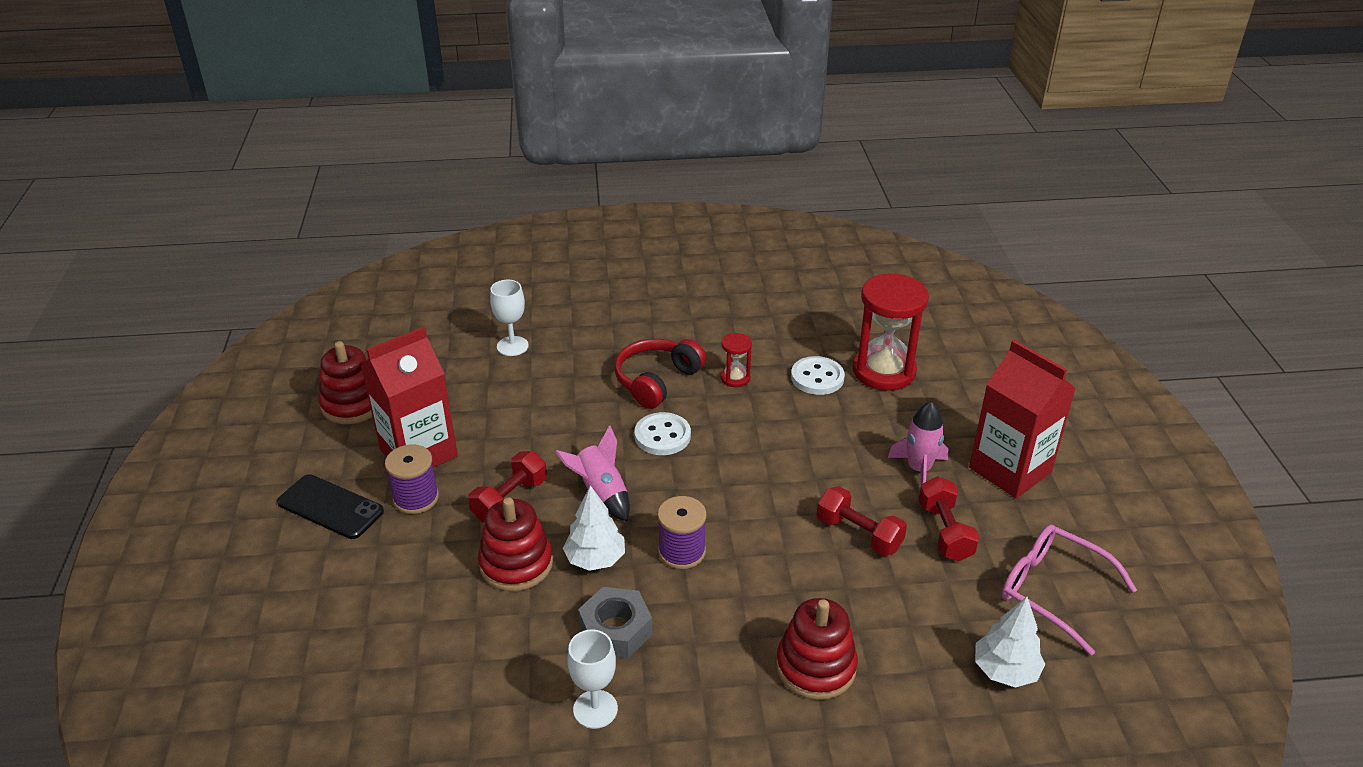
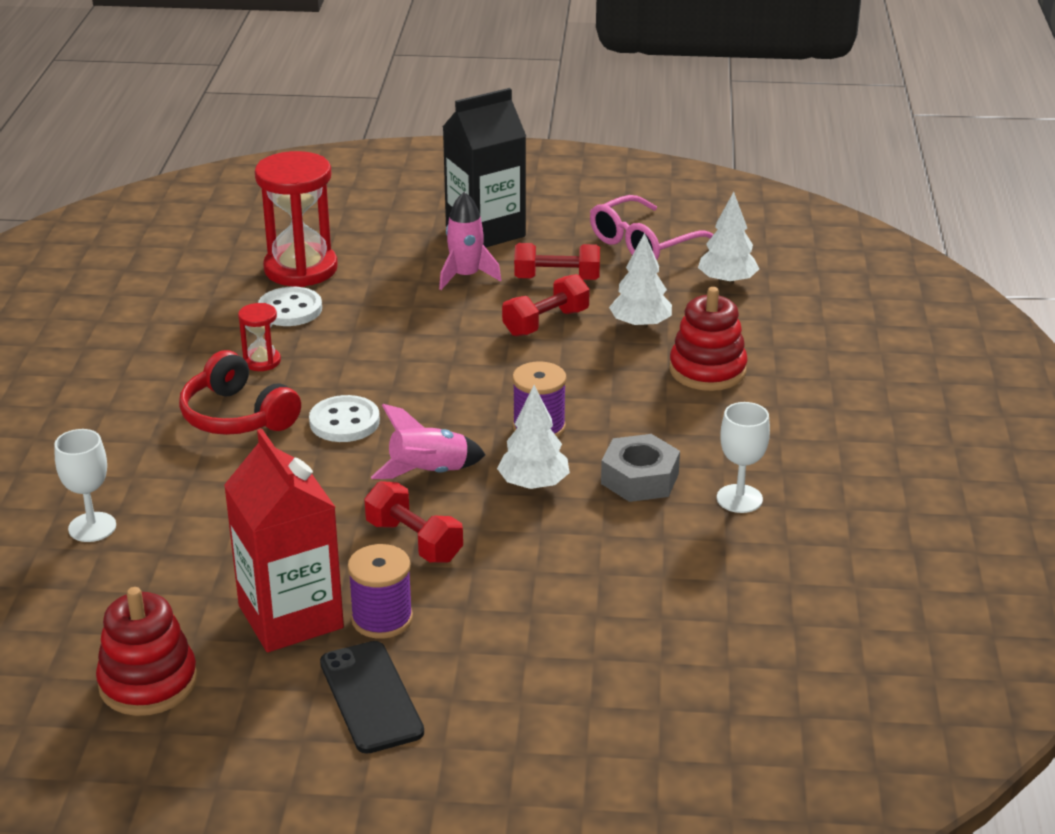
camera: 80 degrees left, 5 degrees down
black phone [277,474,384,539] -> black phone turned 60 degrees counterclockwise [320,641,424,754]
red stacking toy [478,497,553,591] -> none
red carton [969,340,1076,498] -> black carton [443,88,526,247]
none -> white tree [609,233,672,329]

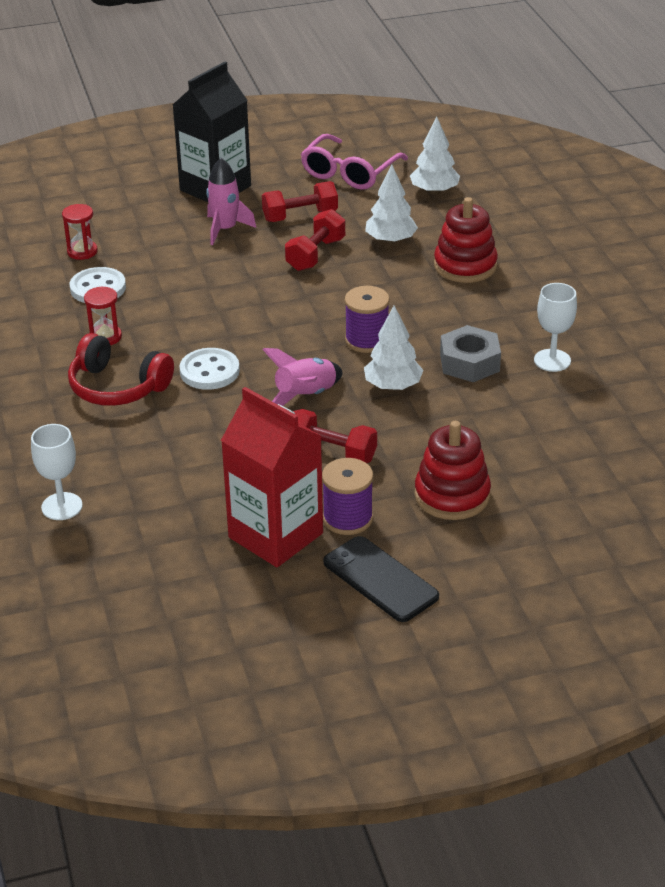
camera: 20 degrees left, 5 degrees up
red stacking toy [96,587,198,716] -> red stacking toy moved to [415,421,491,520]
red hourglass [255,151,338,287] -> red hourglass [62,204,98,260], size x0.47

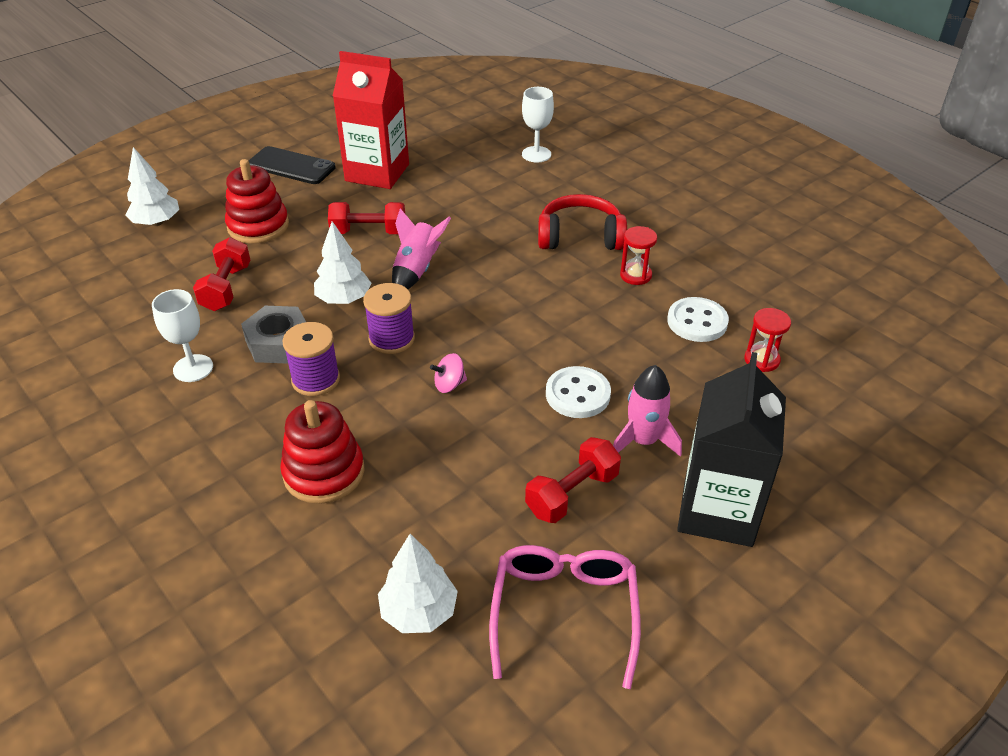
camera: 155 degrees right, 5 degrees up
white button [179,348,240,390] -> white button moved to [546,366,611,418]
red dumbbell [285,209,345,271] -> red dumbbell moved to [193,237,251,311]
purple spool [322,458,373,535] -> purple spool moved to [282,322,340,396]
white tree [365,164,418,244] -> white tree moved to [125,147,179,226]
none -> pink spinning top [430,353,467,393]

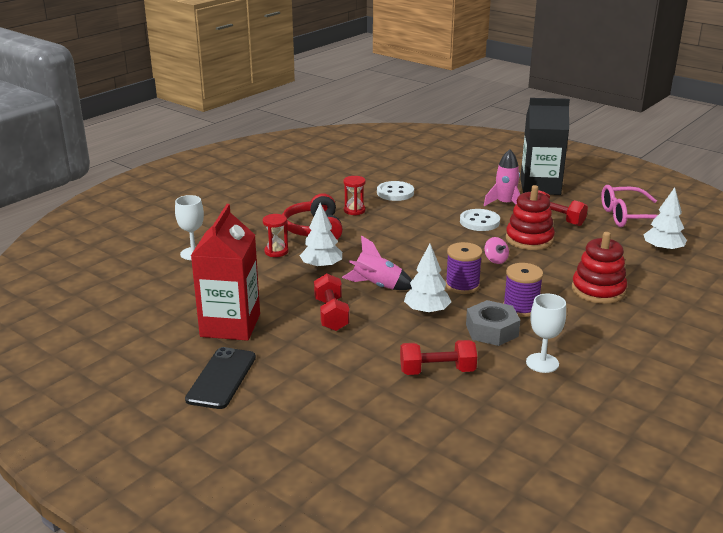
camera: 100 degrees left, 15 degrees down
white tree [125,147,179,226] -> white tree moved to [300,203,342,269]
red stacking toy [225,159,289,244] -> red stacking toy moved to [506,185,555,250]
red hourglass [744,308,791,372] -> red hourglass moved to [263,214,288,257]

